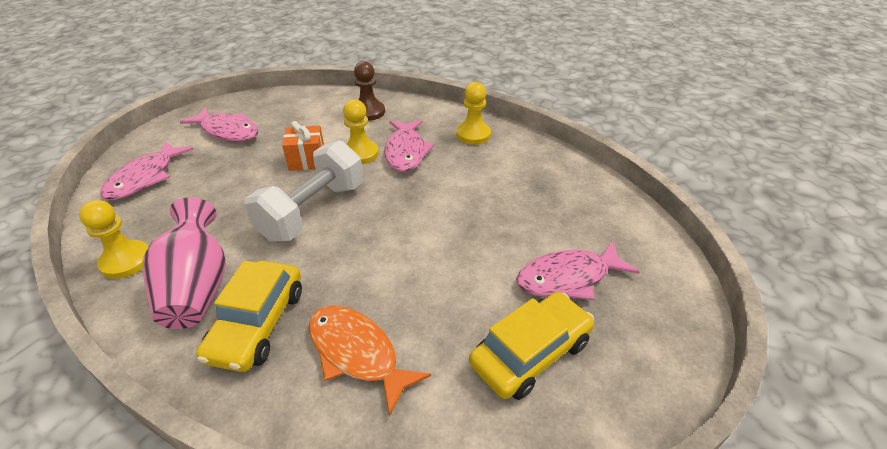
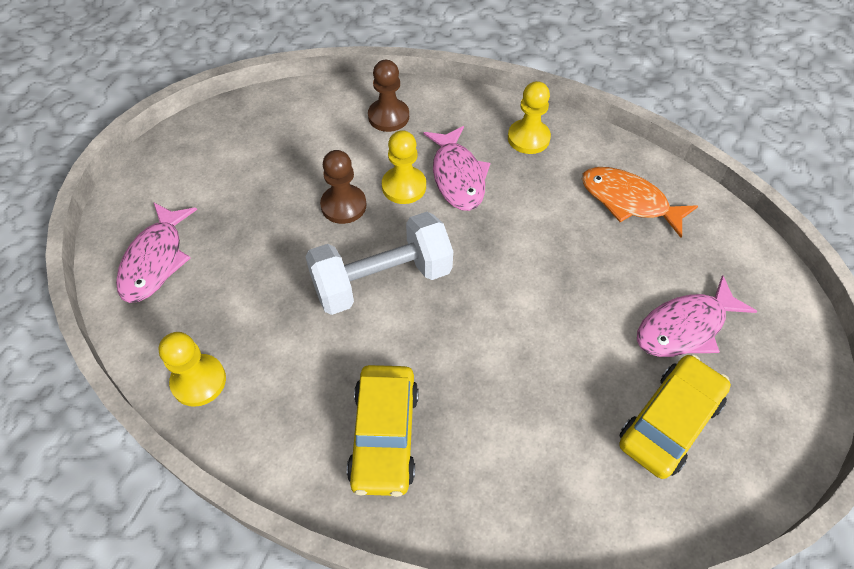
camera: 10 degrees left, 15 degrees up
pink vase [142,197,226,329] -> none
pink fish [180,107,258,141] -> none
white dumbbell [244,140,363,242] -> white dumbbell turned 45 degrees clockwise [305,212,453,315]
orange gift [282,121,324,171] -> brown pawn [320,150,367,224]
orange fish [309,305,431,416] -> orange fish moved to [582,167,698,238]

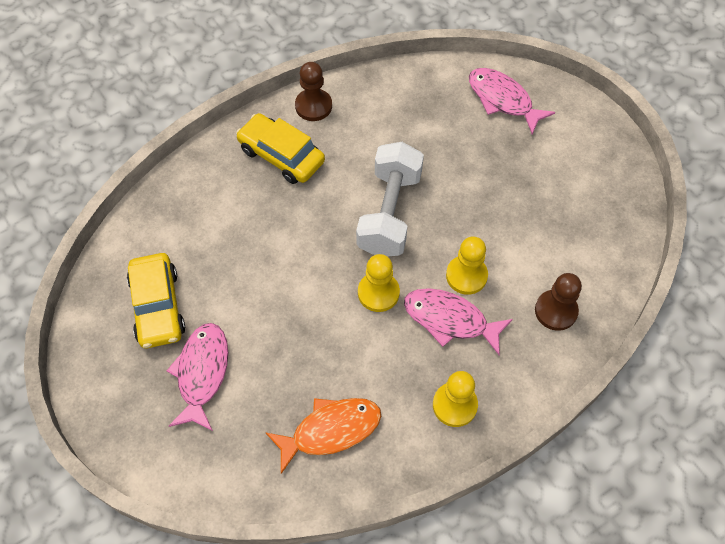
camera: 125 degrees right, 5 degrees up
yellow pawn [159,332,226,407] -> yellow pawn moved to [358,254,400,312]
brown pawn [320,150,367,224] -> brown pawn moved to [295,62,332,121]

